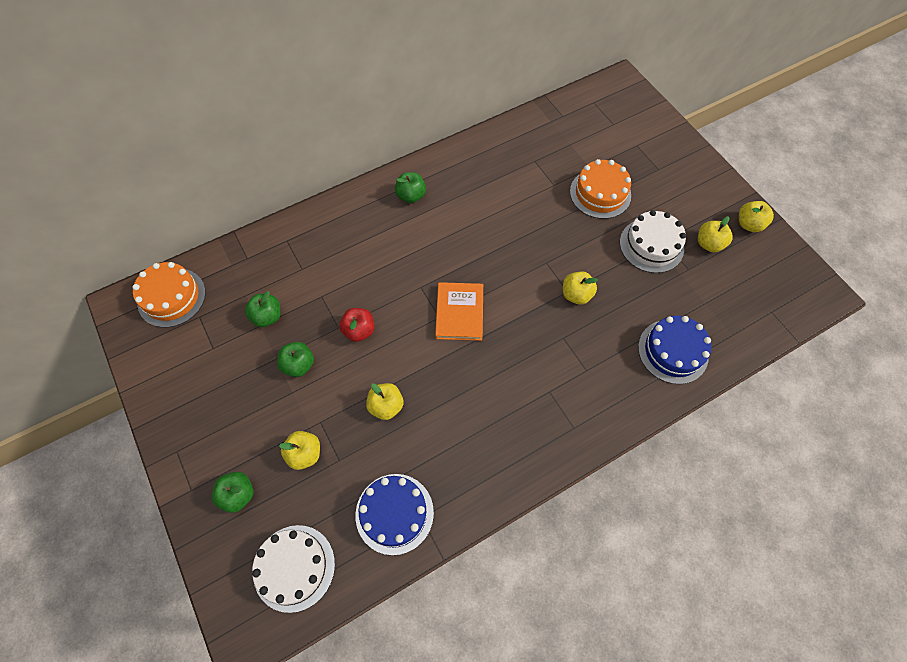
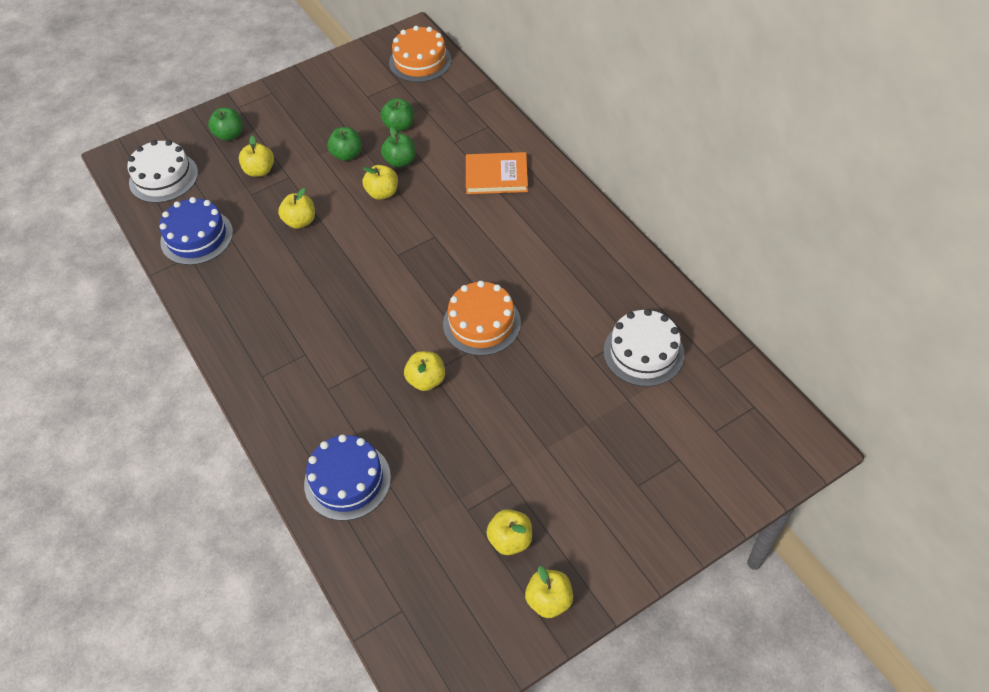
camera: 90 degrees right, 10 degrees down
red apple [339,308,374,342] -> yellow apple [362,165,398,200]
green apple [395,172,426,203] -> green apple moved to [381,127,415,168]
orange book [435,282,483,341] -> orange book moved to [466,152,528,194]
orange cake [570,159,631,219] -> orange cake moved to [443,281,521,356]
white cake [620,210,686,273] -> white cake moved to [604,309,684,387]

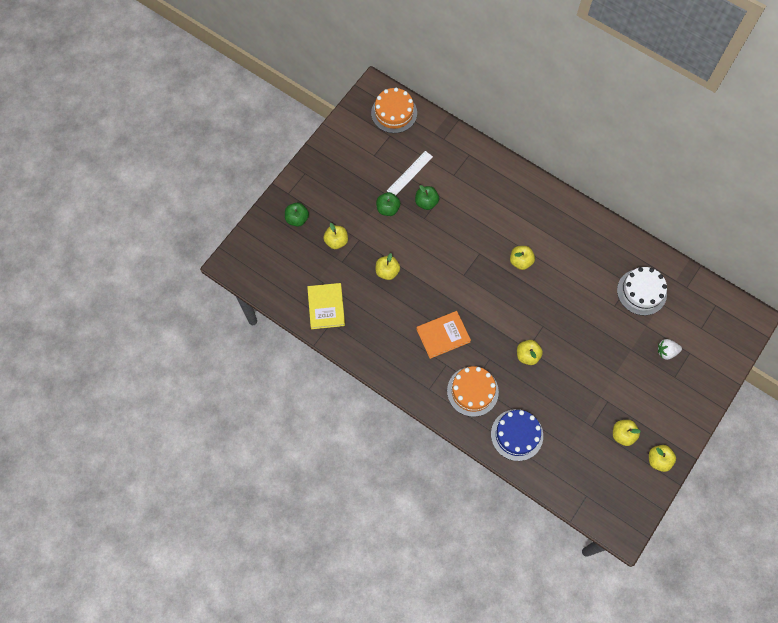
camera: 25 degrees left, 15 degrees up
white cake [127,140,198,203] -> none
blue cake [159,197,233,265] -> yellow book [307,283,345,329]
yellow apple [362,165,398,200] -> yellow apple moved to [510,246,535,270]
green apple [381,98,414,132] -> white ruler [387,151,433,196]
orange cake [443,281,521,356] -> orange cake moved to [447,366,499,417]
orange book [466,152,528,194] -> orange book moved to [416,311,471,359]
none -> white strawberry [658,339,682,360]

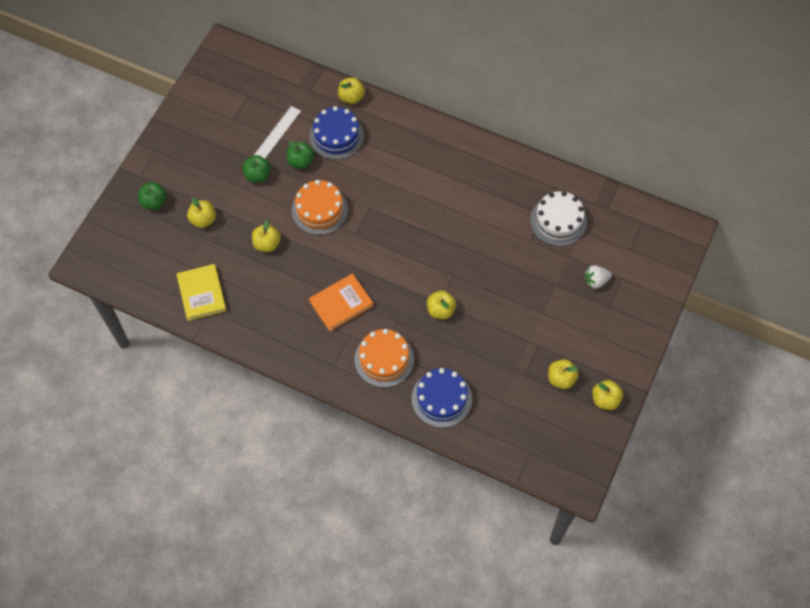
camera: 10 degrees left, 5 degrees down
orange cake [371,87,417,133] -> orange cake moved to [292,180,348,235]
yellow apple [510,246,535,270] -> yellow apple moved to [338,77,365,104]
none -> blue cake [309,106,364,160]

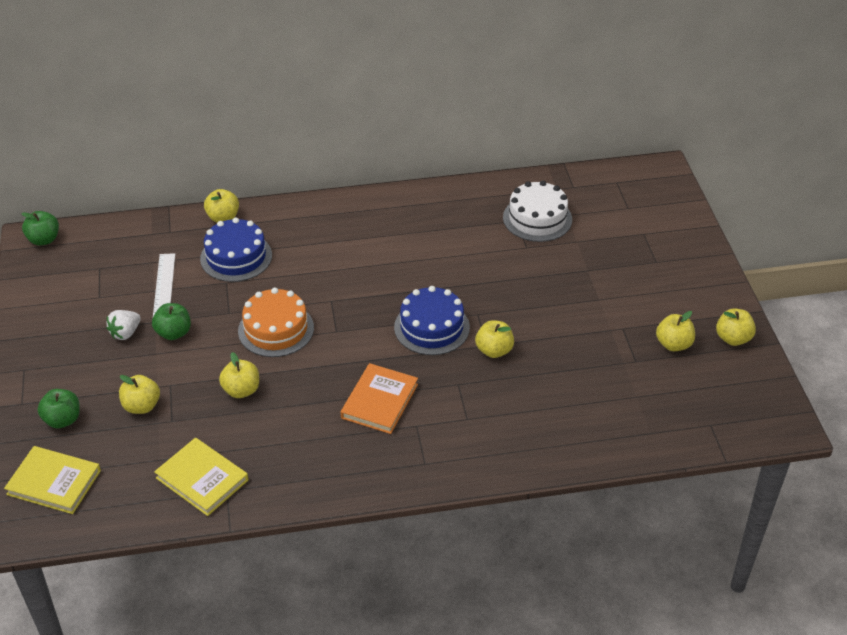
camera: 35 degrees left, 20 degrees down
green apple [287,141,314,169] -> green apple moved to [21,211,59,246]
orange cake [355,329,414,387] -> none
blue cake [412,368,472,428] -> blue cake moved to [394,286,470,355]
white strawberry [585,265,612,289] -> white strawberry moved to [107,310,141,340]
none -> yellow book [4,446,101,514]

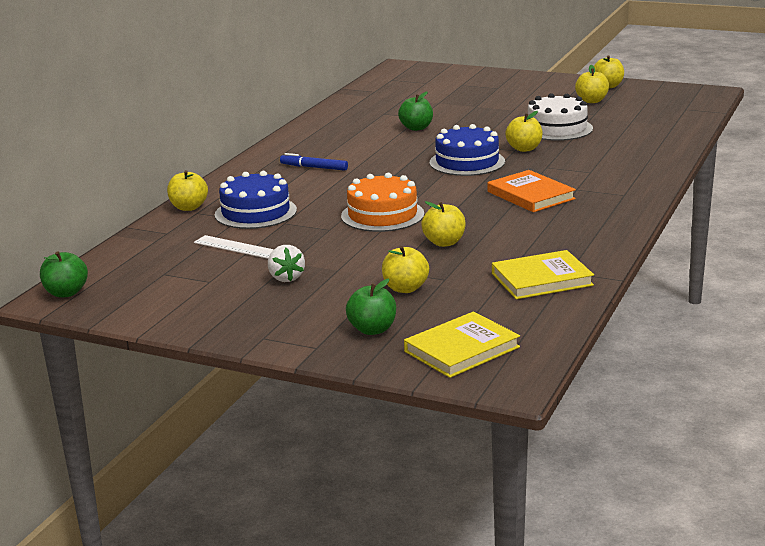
camera: 55 degrees left, 20 degrees down
green apple [152,303,191,340] -> green apple moved to [398,92,433,131]
white cake [503,181,572,242] -> white cake moved to [528,93,593,141]
none -> blue marker [280,153,348,171]

